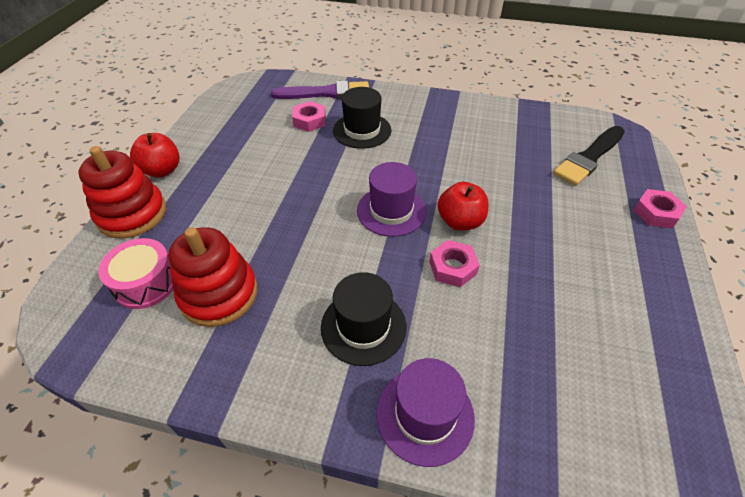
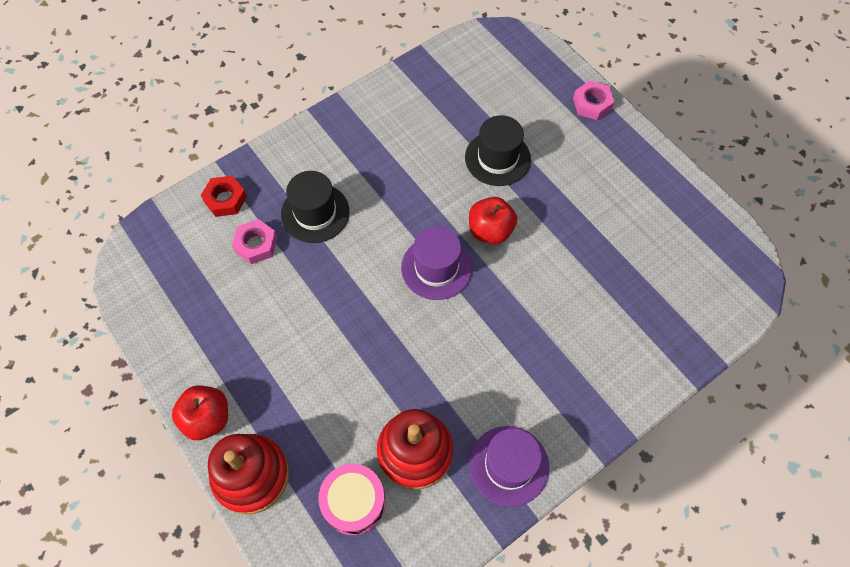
camera: 50 degrees left, 15 degrees up
purple brush [271,81,369,99] -> red nut [201,176,247,217]
black hat [321,272,406,366] -> black hat moved to [465,115,531,186]
purple hat [376,358,475,467] -> purple hat moved to [469,426,549,507]
pink nut [429,240,480,287] -> none
black brush [553,126,625,186] -> none

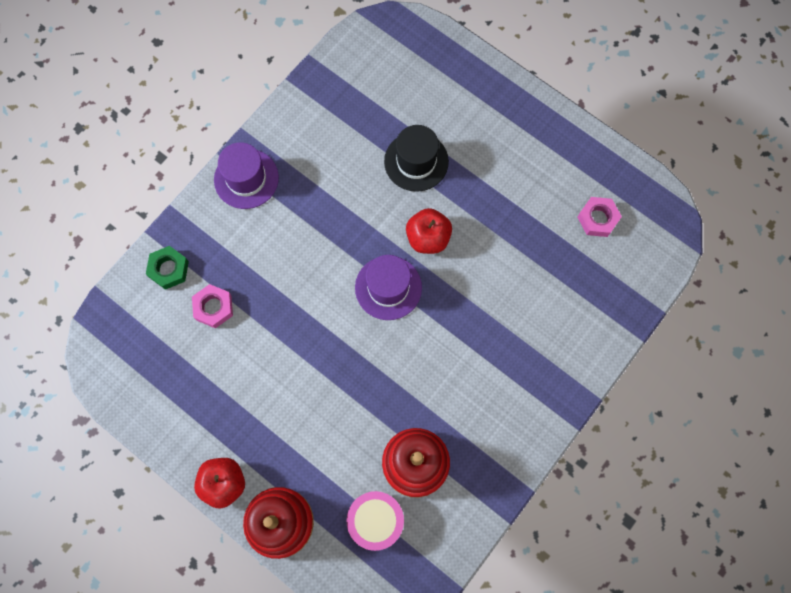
camera: 15 degrees left, 10 degrees up
red nut [201,176,247,217] -> green nut [146,246,189,290]
black hat [281,171,350,243] -> none
purple hat [469,426,549,507] -> purple hat moved to [214,142,279,209]
pink nut [573,81,614,120] -> pink nut moved to [577,197,622,237]

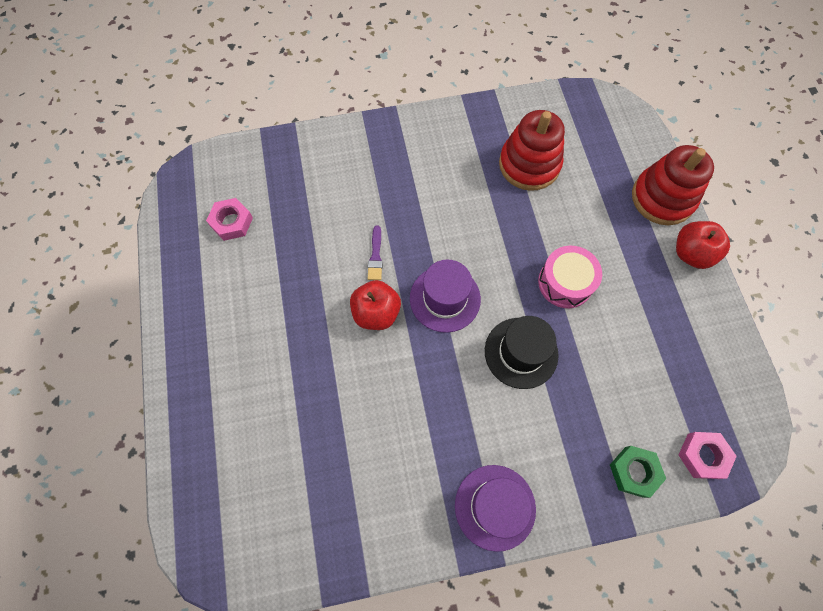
camera: 140 degrees left, 5 degrees down
pink nut [192,284,233,328] -> pink nut moved to [678,432,737,479]
pink drum [347,491,404,551] -> pink drum moved to [538,246,602,308]
black hat [384,125,449,192] -> black hat moved to [485,316,559,389]
none -> purple brush [368,225,383,280]

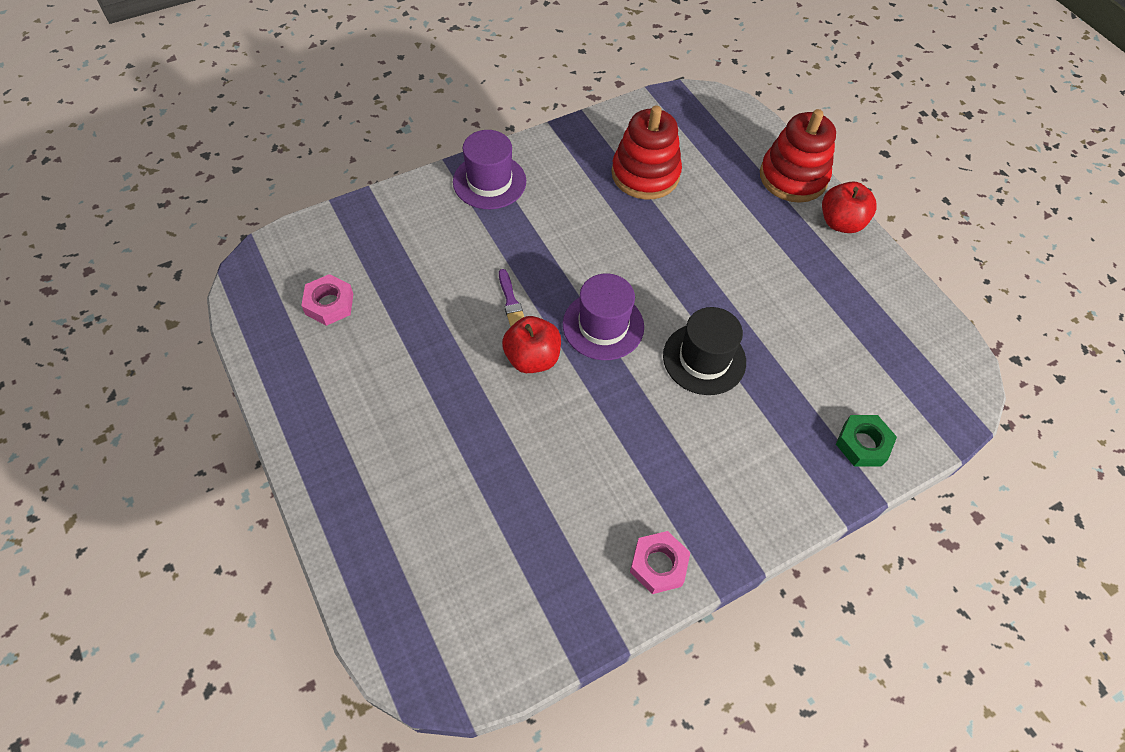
camera: 20 degrees left, 10 degrees down
purple hat [455,465,536,552] -> purple hat moved to [453,130,526,209]
pink drum [538,246,602,308] -> none
pink nut [678,432,737,479] -> pink nut moved to [630,531,691,594]

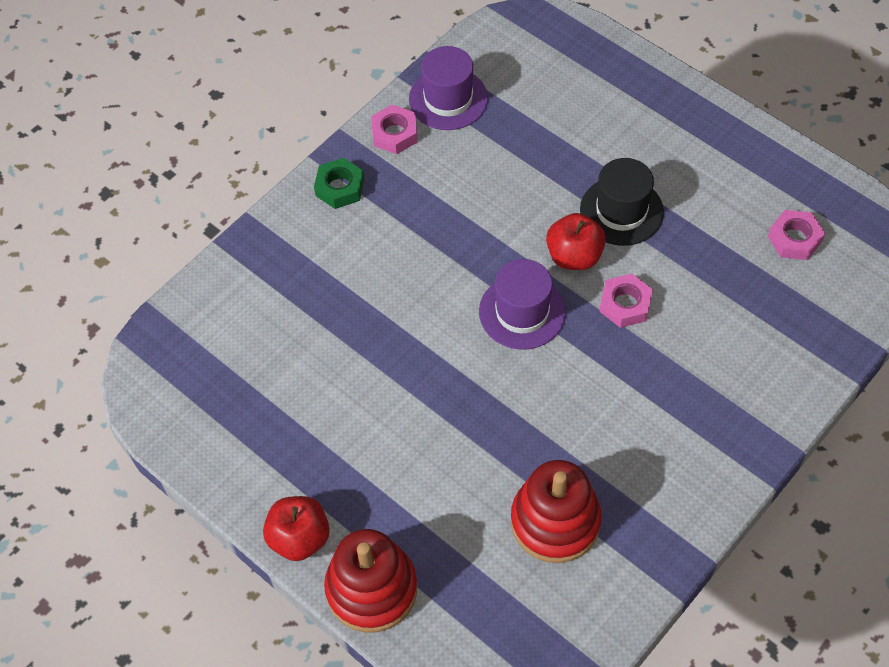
camera: 165 degrees right, 0 degrees up
purple hat [453,130,526,209] -> purple hat moved to [409,46,488,130]
purple brush [499,269,524,326] -> pink nut [599,273,653,328]
black hat [663,307,746,395] -> black hat moved to [580,158,664,246]
green nut [836,415,897,466] -> green nut moved to [314,158,364,209]

